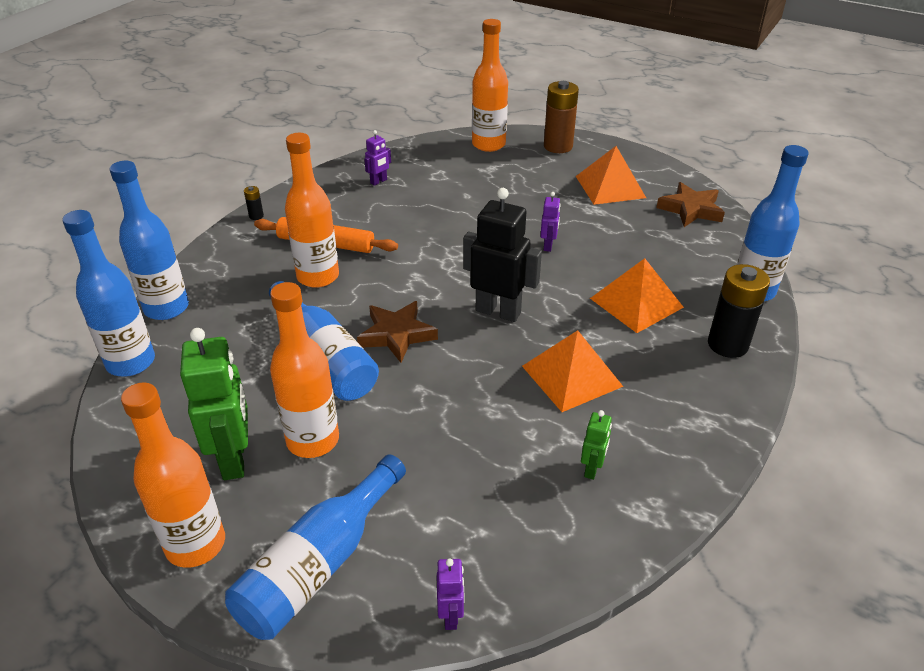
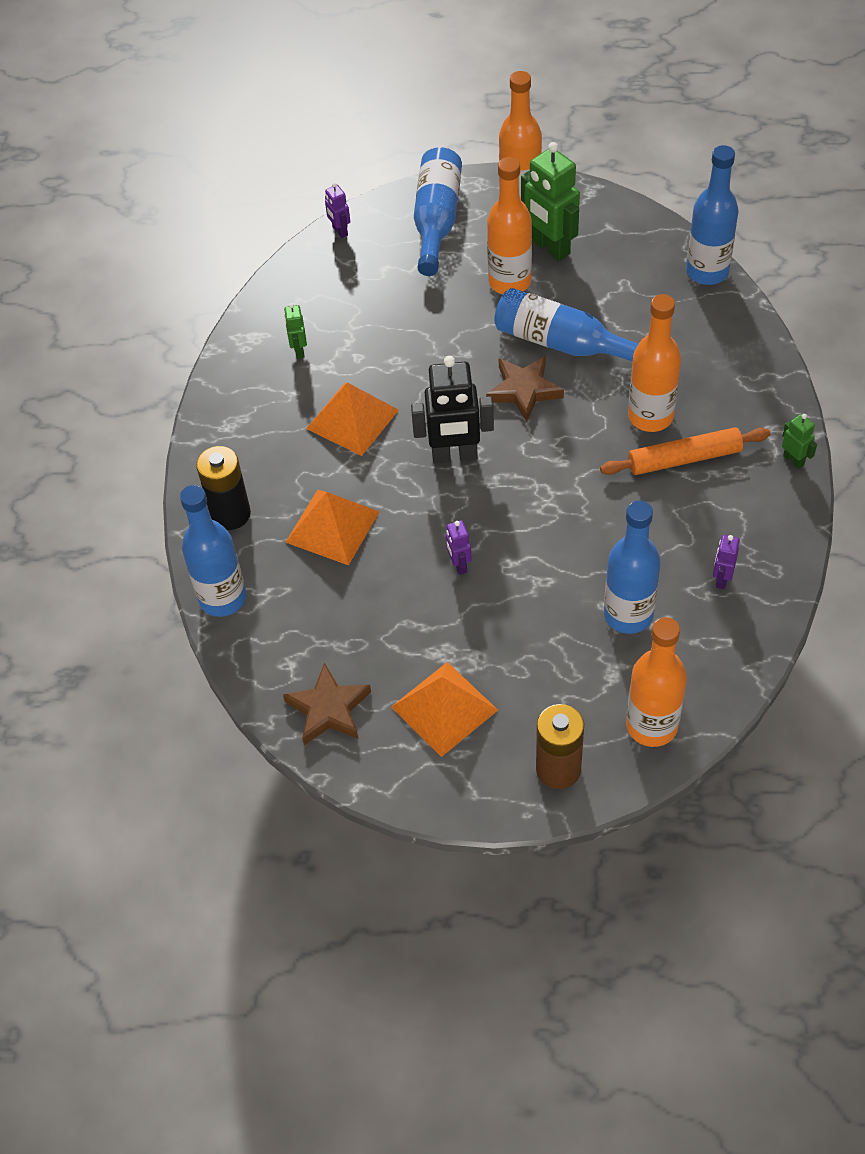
camera: 155 degrees right, 15 degrees up
blue bottle [110,161,189,320] -> blue bottle moved to [604,501,661,634]
black battery [244,186,264,220] -> green robot [782,414,817,469]

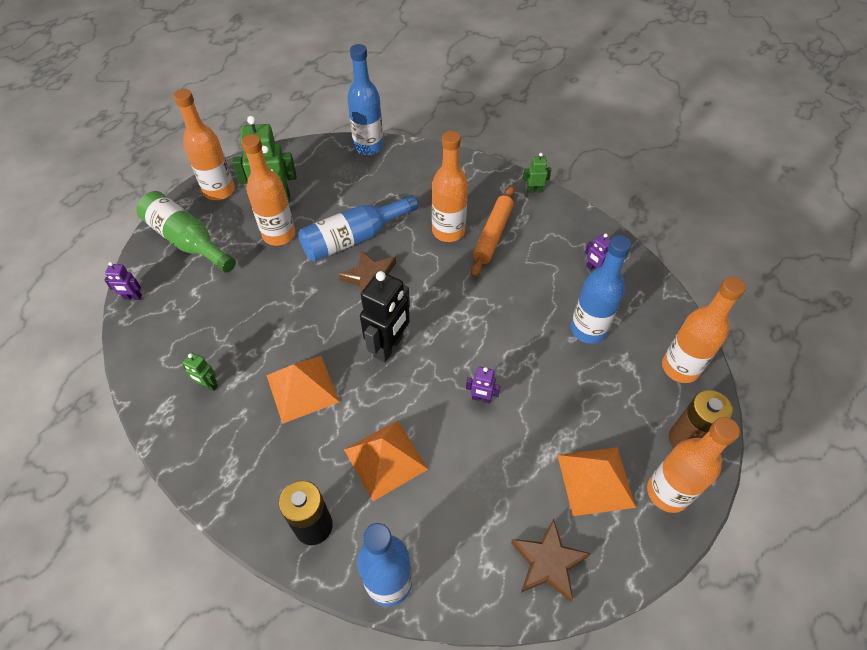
camera: 60 degrees left, 0 degrees up
blue bottle [414,147,462,276] -> green bottle [137,191,236,273]
none -> orange bottle [647,417,740,513]

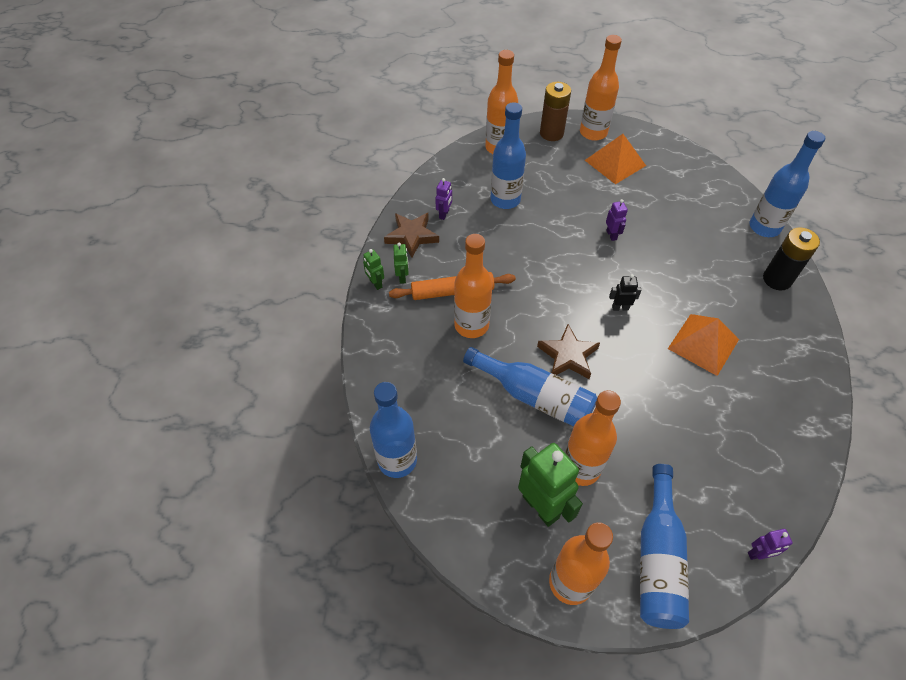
camera: 120 degrees left, 0 degrees up
purple robot [104,262,142,300] -> purple robot turned 105 degrees clockwise [748,529,792,560]
green bottle [137,191,236,273] -> blue bottle [640,464,689,629]
green robot [183,352,218,391] -> green robot moved to [393,243,409,284]
orange pyramid [344,420,428,501] -> none
black robot [360,271,410,362] -> black robot [609,274,642,311], size x0.48
brown star [511,518,591,602] -> brown star moved to [384,213,439,258]

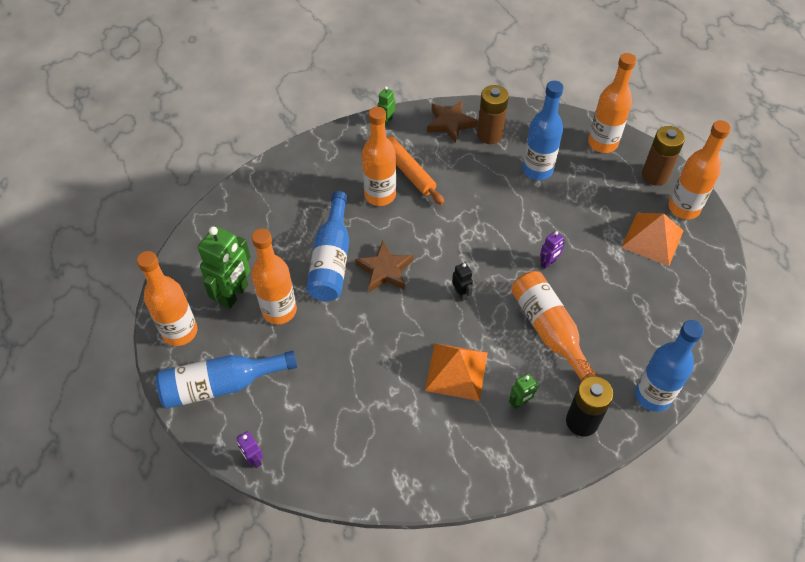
camera: 65 degrees right, 0 degrees up
blue bottle [370,382,417,478] -> none
green robot [393,243,409,284] -> green robot moved to [509,373,539,409]
purple robot [435,178,452,220] -> brown battery [477,85,509,144]
none -> orange bottle [511,271,599,381]

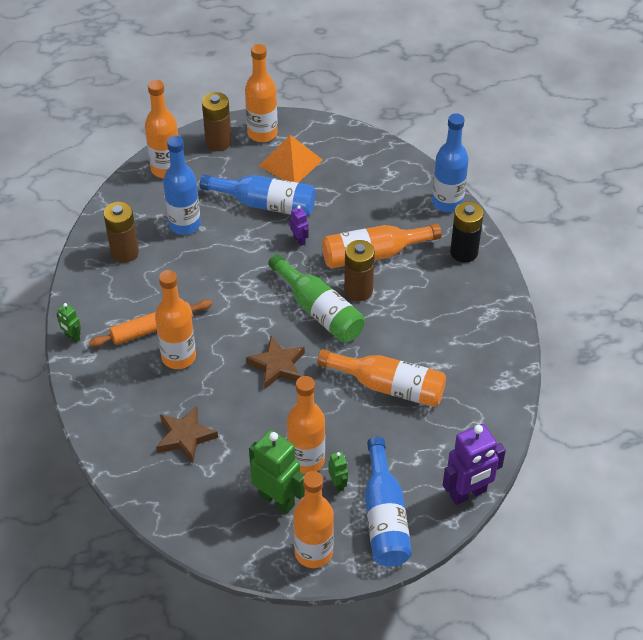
camera: 80 degrees left, 5 degrees down
purple robot [237,431,263,468] -> purple robot [443,424,506,505], size x2.06
blue bottle [306,191,349,301] -> blue bottle moved to [200,174,316,217]
orange pyramid [425,343,488,401] -> none
brown star [427,100,478,143] -> brown star moved to [156,406,218,463]
black robot [452,263,473,301] -> green bottle [268,254,365,342]
green robot [509,373,539,409] -> green robot moved to [328,451,348,492]
none -> orange bottle [317,349,446,407]
none -> brown battery [344,240,375,302]

